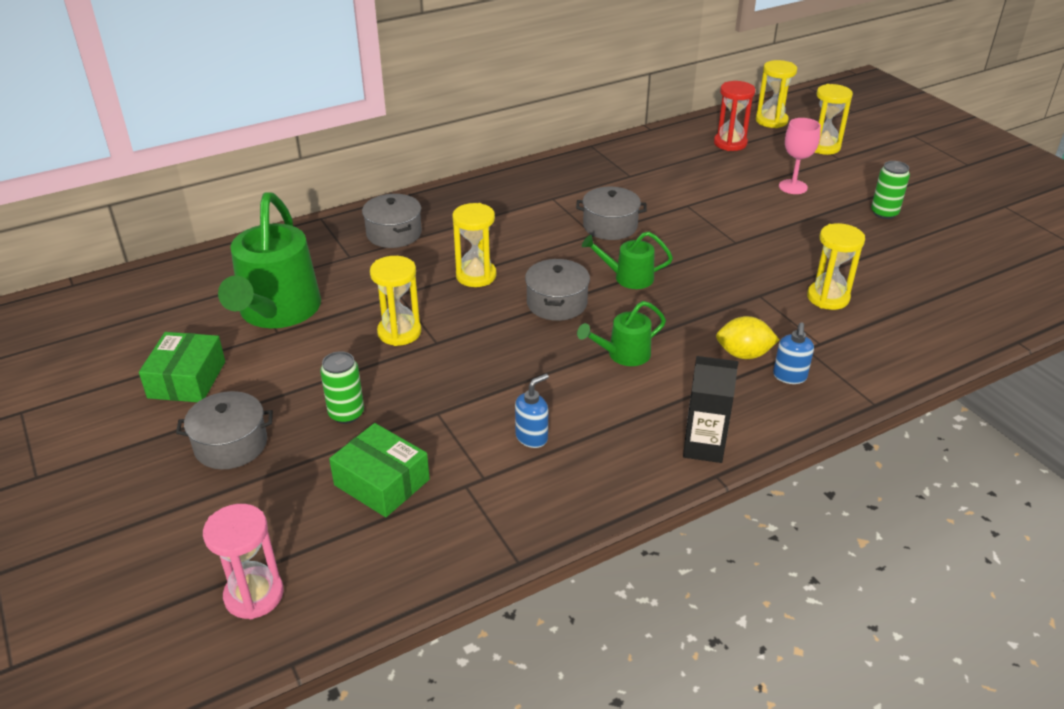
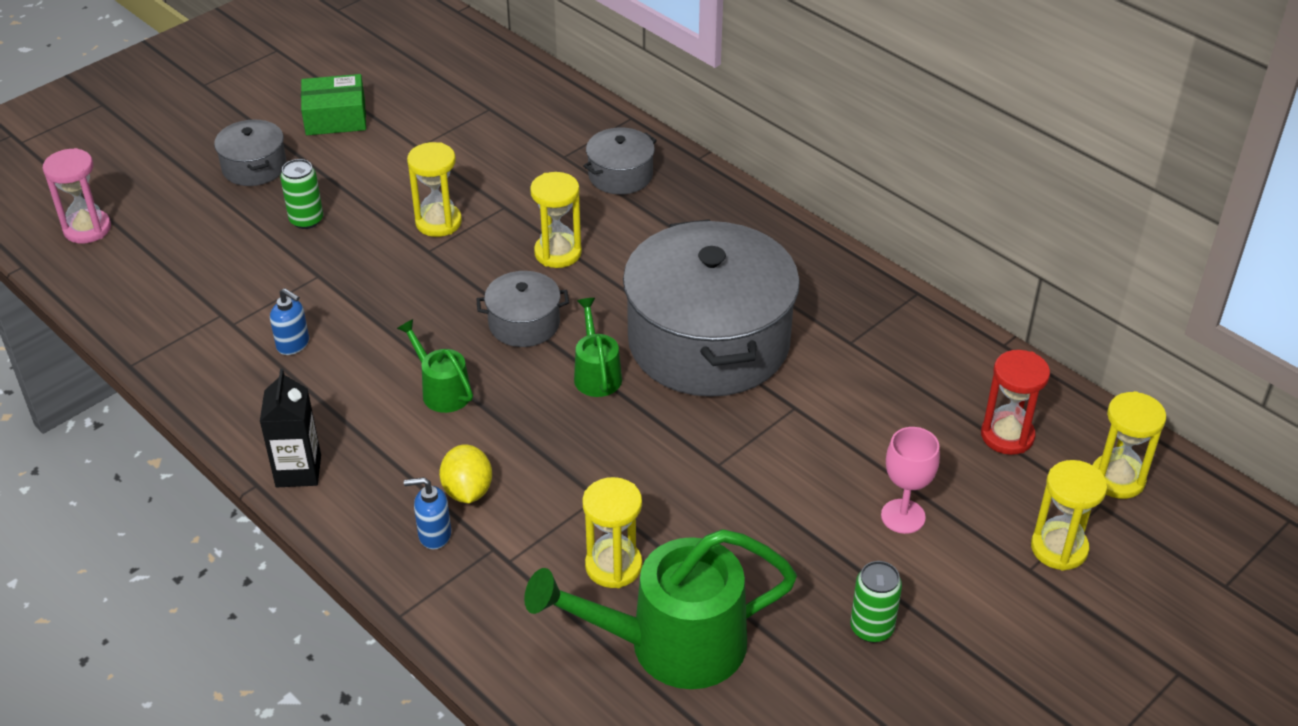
camera: 75 degrees right, 5 degrees up
green watering can [218,192,321,328] -> green watering can moved to [524,529,797,689]
green box [329,423,430,517] -> none
grey pot [576,187,647,240] -> grey pot [623,219,800,397], size x2.25

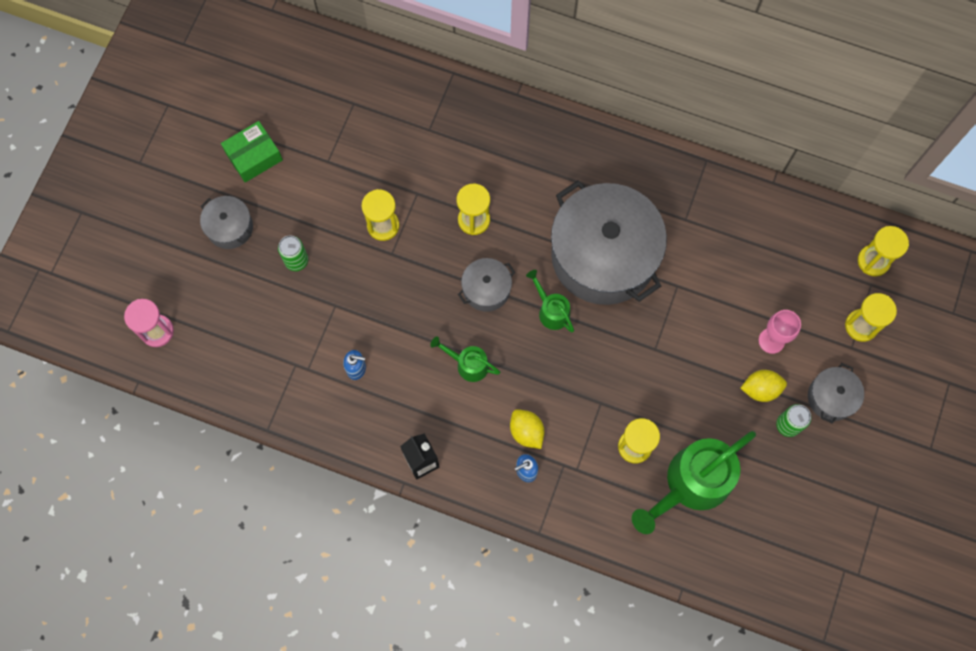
camera: 25 degrees left, 30 degrees up
grey pot [583,127,657,195] -> grey pot moved to [808,363,864,424]
red hourglass [981,350,1050,455] -> none
none -> yellow lemon [741,370,787,402]

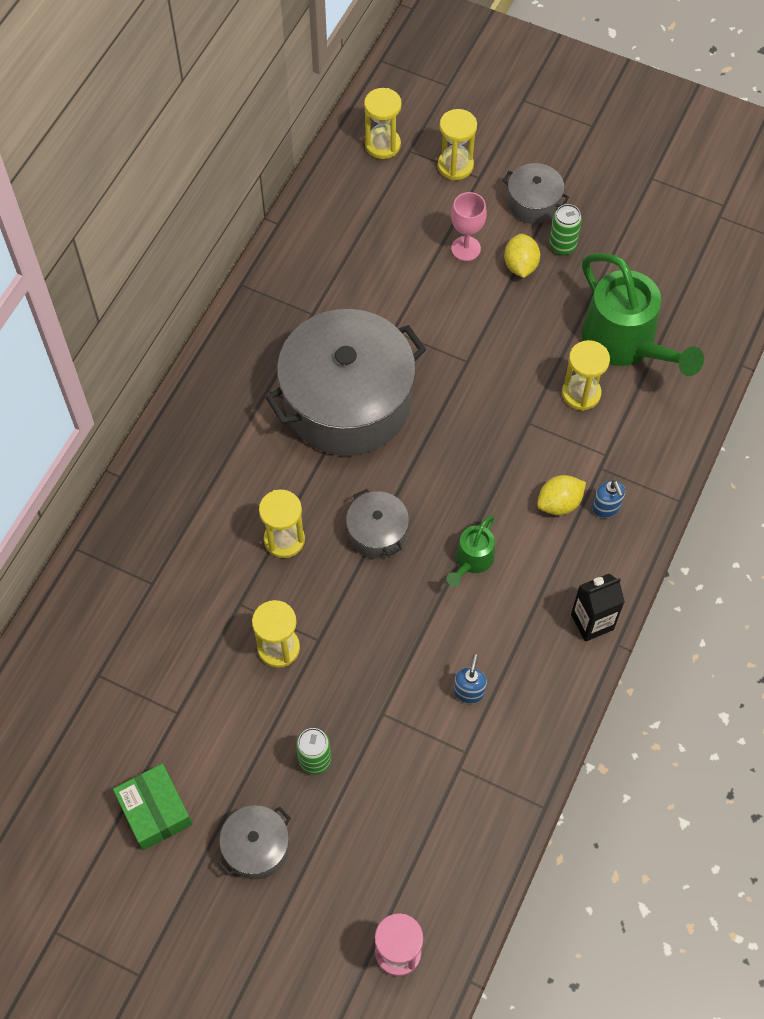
camera: 85 degrees left, 10 degrees down
green watering can [526,270,574,333] -> none

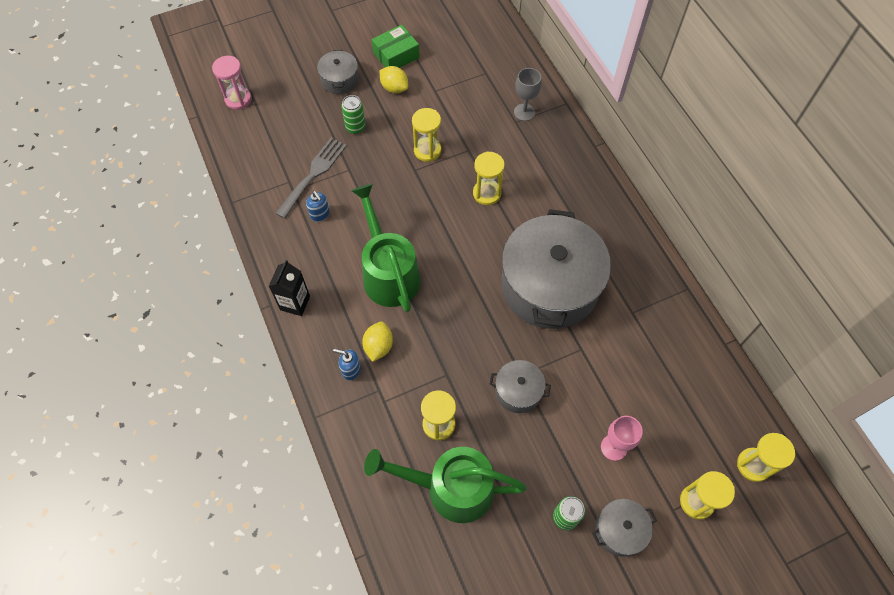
camera: 130 degrees right, 0 degrees up
green box [113,763,192,850] -> green box turned 45 degrees counterclockwise [372,25,420,68]
grey pot [346,489,409,559] -> grey pot moved to [490,360,551,413]
green watering can [447,515,495,587] -> green watering can [351,184,421,312], size x2.03
yellow lemon [504,234,540,278] -> yellow lemon moved to [380,66,408,93]
none -> grey fork [275,138,347,219]
none -> grey goblet [514,68,542,121]

